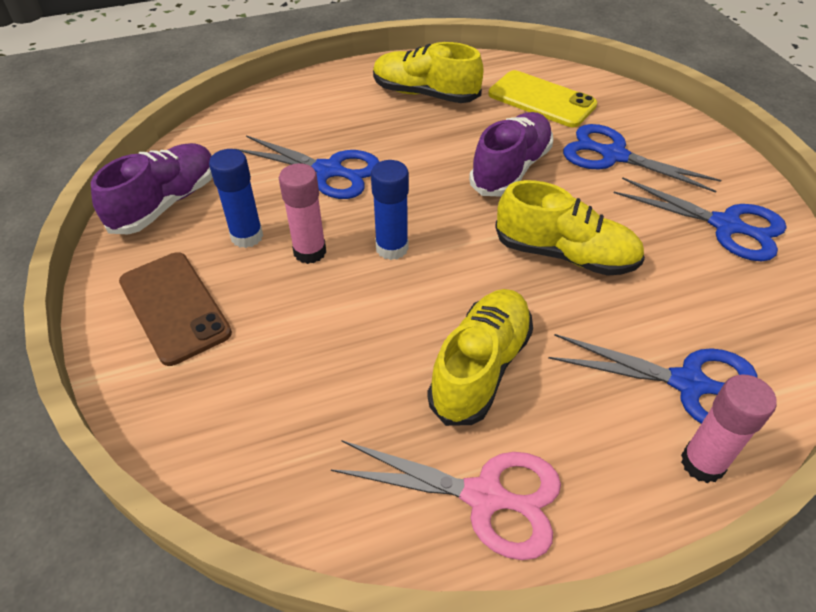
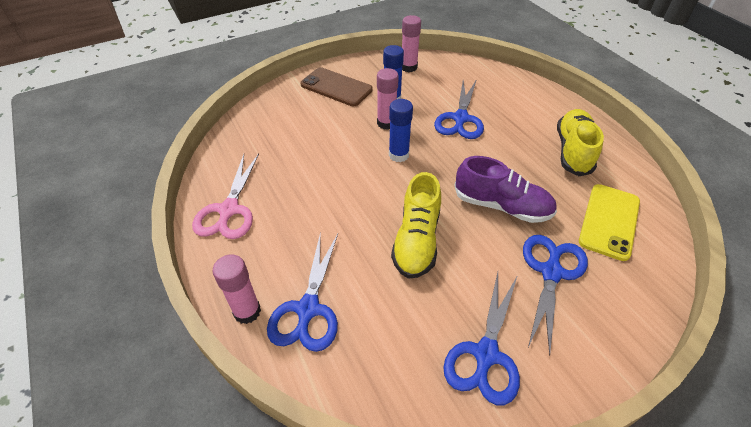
camera: 80 degrees right, 0 degrees up
purple shoe [91,143,212,235] -> pink glue stick [402,15,421,72]
brown phone [119,253,232,366] -> brown phone turned 75 degrees clockwise [301,67,373,106]
yellow shoe [427,289,533,426] -> none

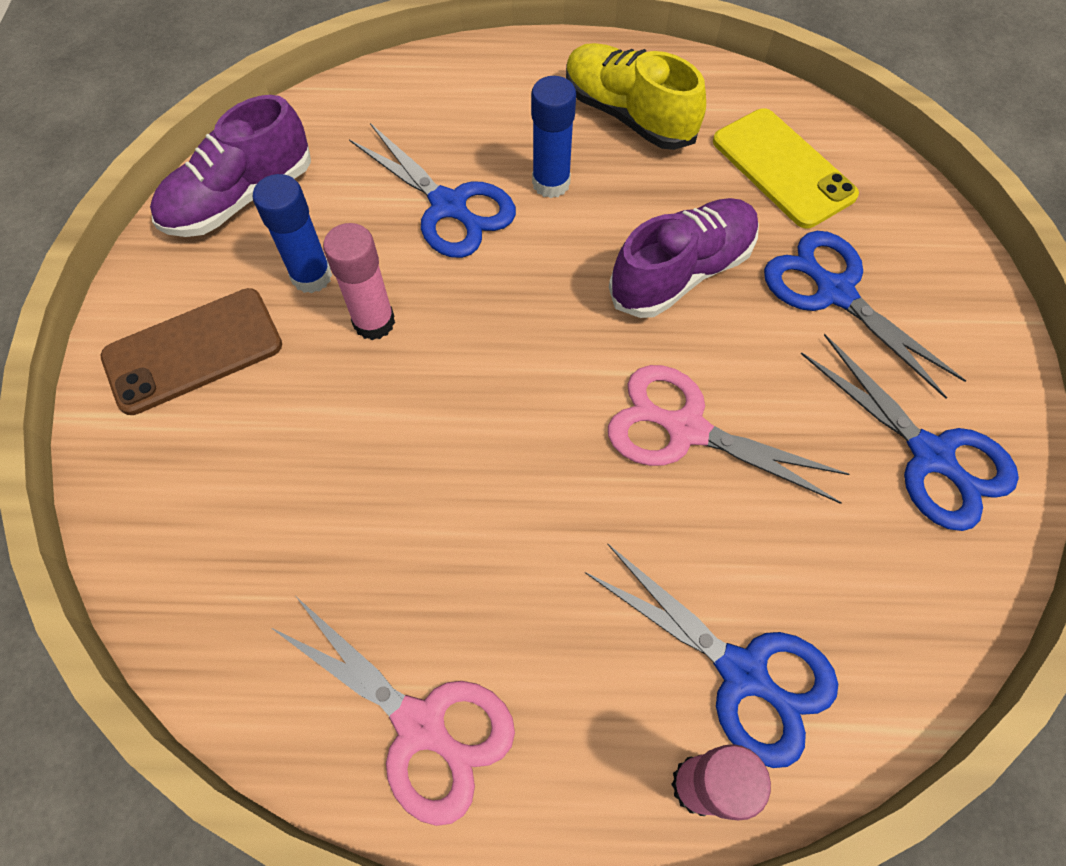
camera: 60 degrees left, 15 degrees up
blue glue stick [389,99,413,162] -> blue glue stick moved to [531,76,576,198]
yellow shoe [391,172,441,279] -> pink scissors [608,365,849,504]
pink glue stick [402,15,421,72] -> purple shoe [150,95,311,237]

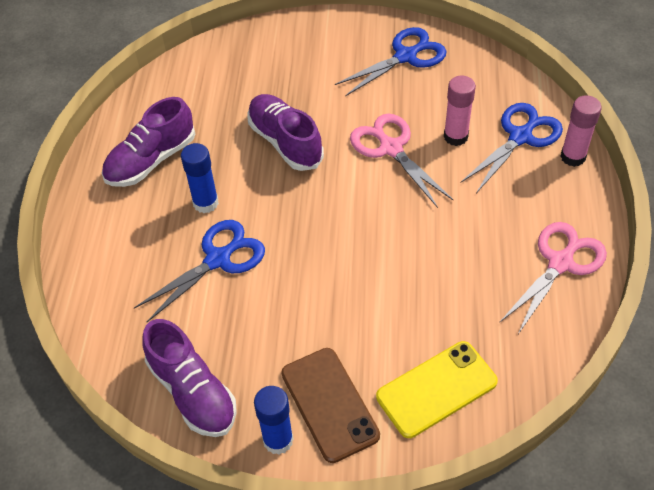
camera: 85 degrees left, 10 degrees down
blue glue stick [253,174,332,293] -> blue glue stick moved to [254,386,294,455]
pink glue stick [323,223,395,340] -> pink glue stick moved to [444,75,476,146]
yellow shoe [566,43,706,150] -> purple shoe [102,97,195,187]
pink scissors [608,365,849,504] -> pink scissors turned 120 degrees clockwise [350,114,453,208]
yellow phone [713,108,859,228] -> yellow phone moved to [376,341,498,438]
blue scissors [764,231,966,399] -> none

